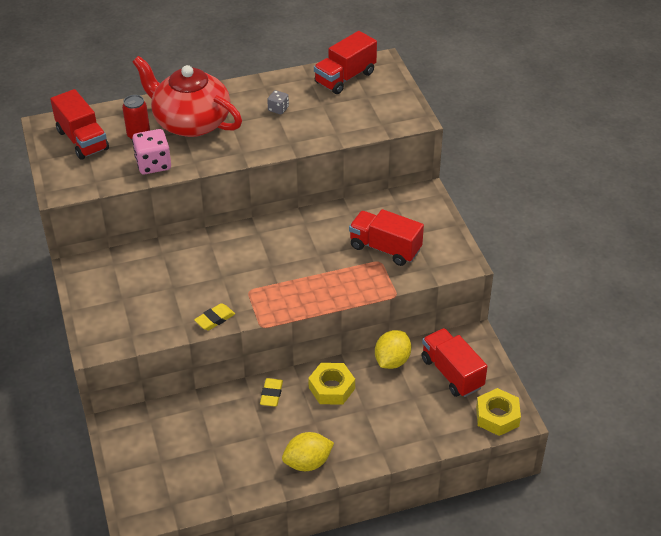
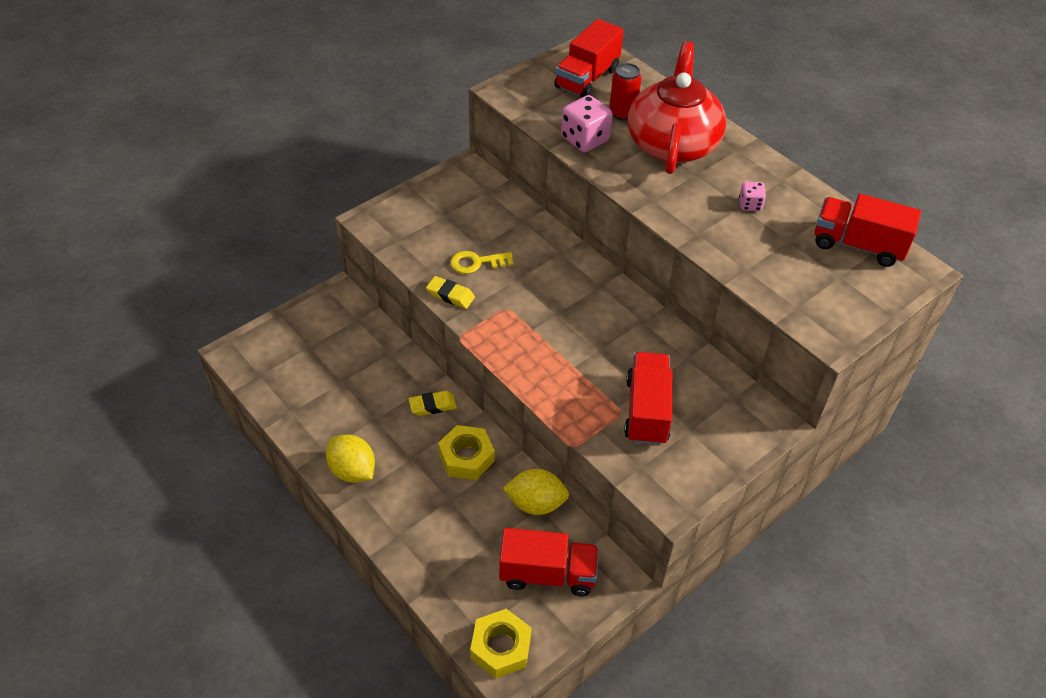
camera: 65 degrees right, 5 degrees up
grey dice [267,90,289,114] -> pink dice [739,182,766,211]
red truck [422,328,488,397] -> red truck turned 60 degrees clockwise [499,528,599,596]
none -> yellow key [450,251,513,274]

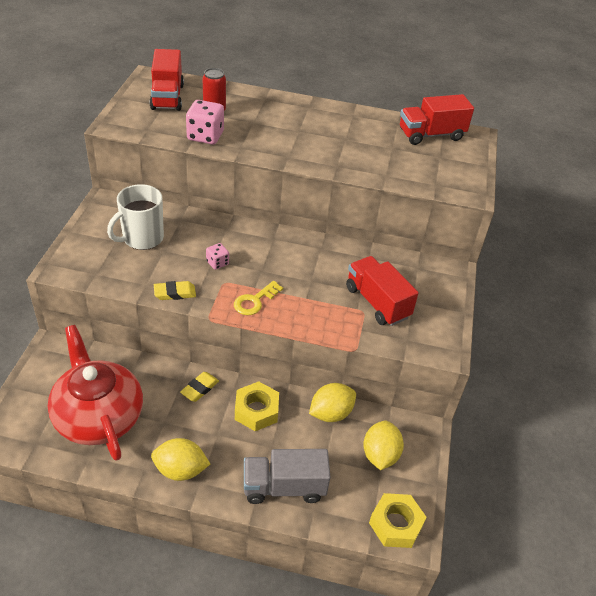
camera: 40 degrees left, 5 degrees down
yellow key [450,251,513,274] -> yellow key moved to [234,281,283,315]
red truck [499,528,599,596] -> yellow lemon [363,421,404,470]
red teapot [628,41,726,174] -> red teapot moved to [48,325,143,461]
pink dice [739,182,766,211] -> pink dice moved to [206,243,229,270]
none -> white mug [107,184,164,250]
none -> grey truck [244,449,331,504]

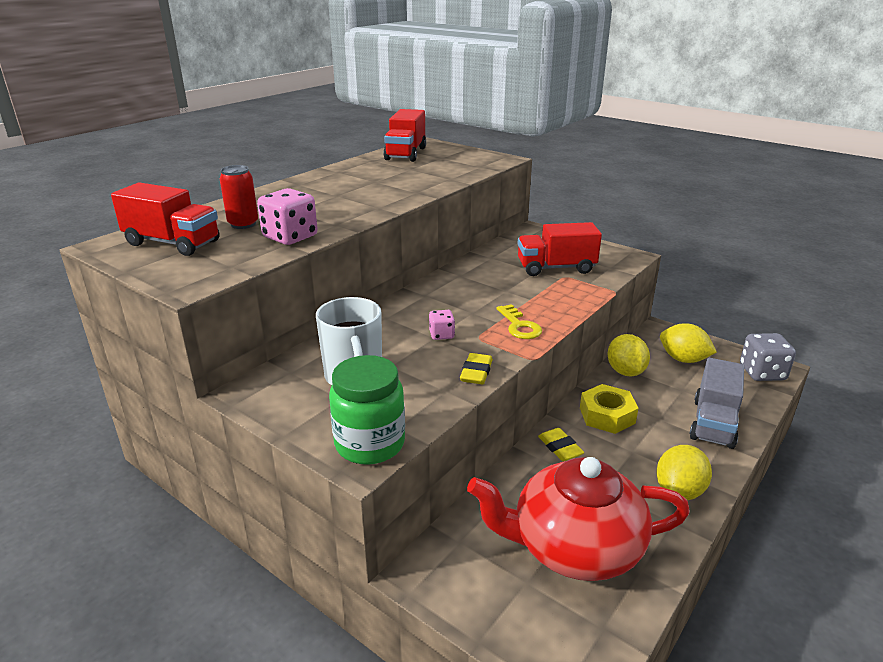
camera: 60 degrees left, 15 degrees down
yellow nut [369,493,427,548] -> grey dice [740,333,796,381]
none -> green jar [329,355,405,465]

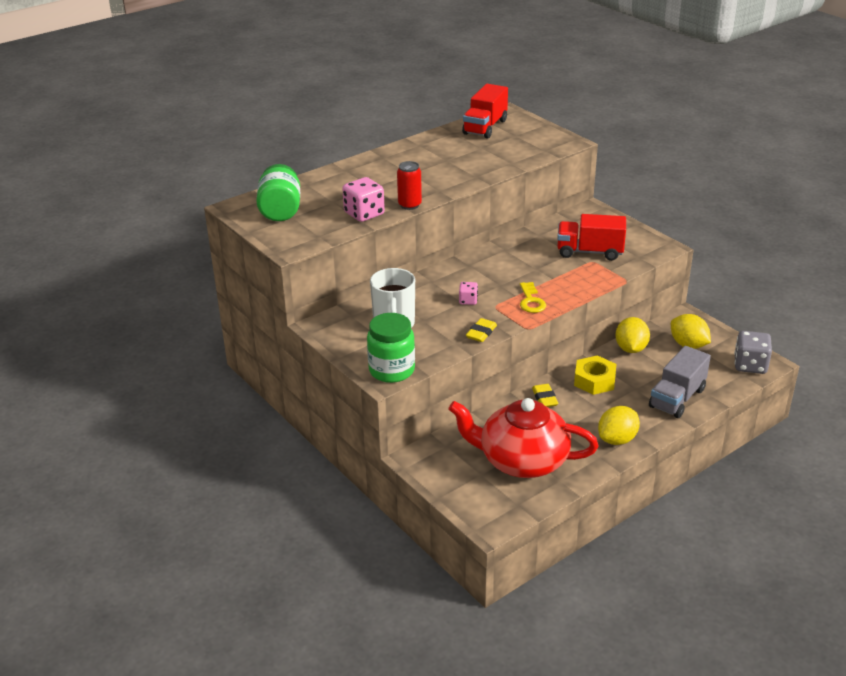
camera: 15 degrees right, 5 degrees up
red truck [111,182,219,256] -> green jar [256,164,300,221]
red can [220,165,258,229] -> red can moved to [397,161,422,210]

